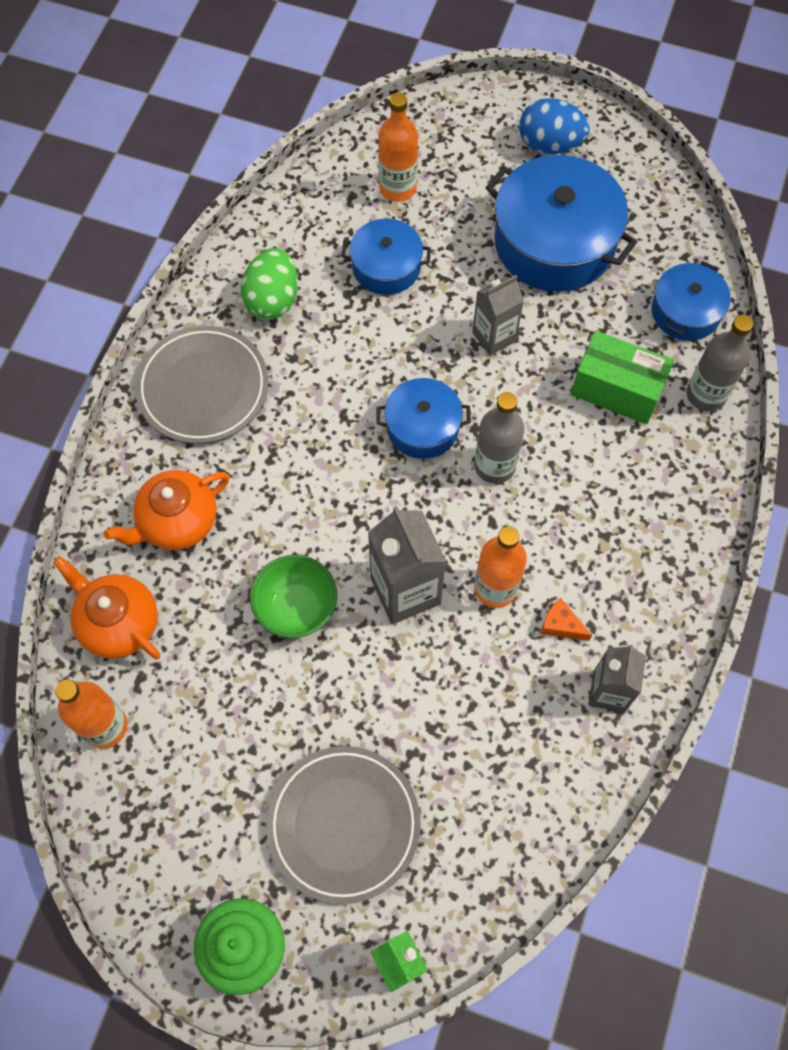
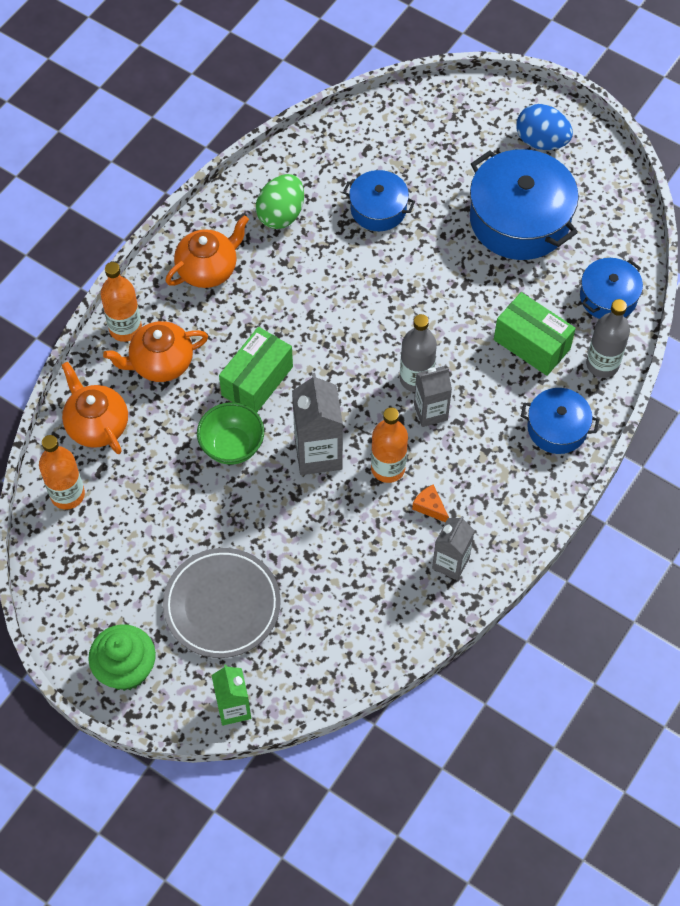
camera: 15 degrees right, 5 degrees down
grey plate [135,325,268,444] -> orange teapot [165,215,249,288]
blue pot [376,378,471,459] -> blue pot moved to [521,388,599,454]
orange bottle [378,92,418,202] -> orange bottle moved to [100,262,142,342]
grey carton [472,275,524,356] -> grey carton moved to [414,366,452,427]
none -> green box [219,327,293,413]

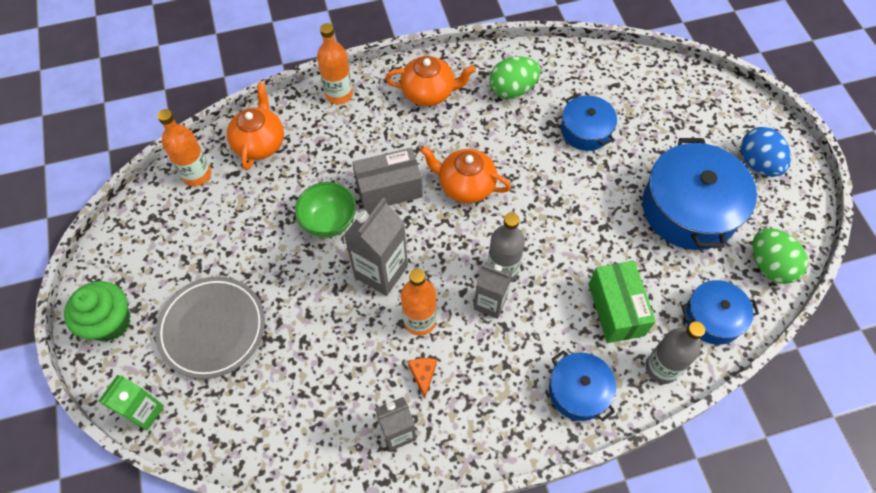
camera: 40 degrees right, 0 degrees up
orange teapot [103,321,208,382] -> orange teapot moved to [420,146,511,203]
green box [219,327,293,413] -> grey box [352,148,423,209]
none -> green egg [752,228,808,284]

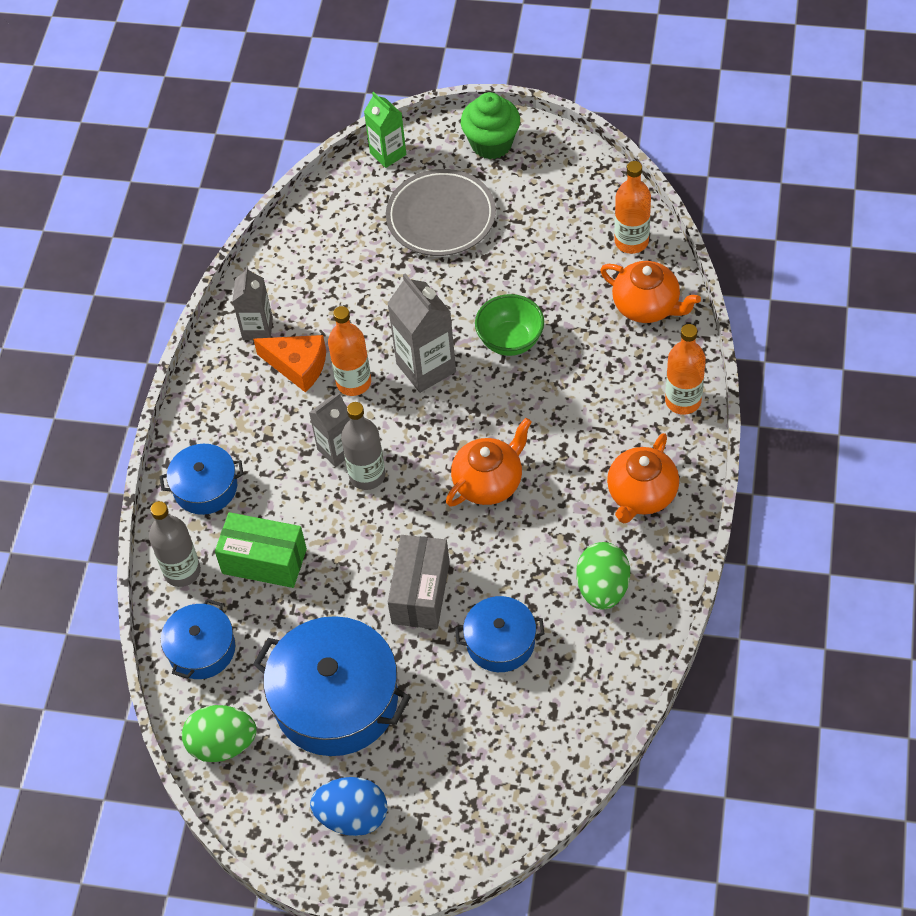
camera: 120 degrees right, 5 degrees down
grey box [352,148,423,209] -> grey box moved to [388,535,450,629]
orange cheese [408,358,437,398] -> orange cheese [253,335,326,393], size x1.79

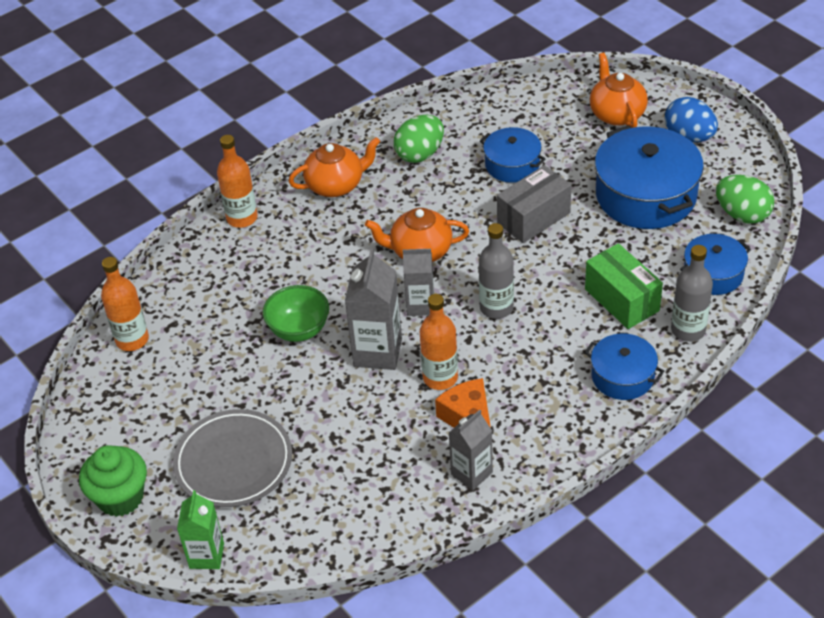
camera: 140 degrees left, 10 degrees down
grey carton [309,393,350,467] -> grey carton moved to [403,249,434,316]
orange teapot [600,261,701,323] -> orange teapot moved to [590,53,648,128]

